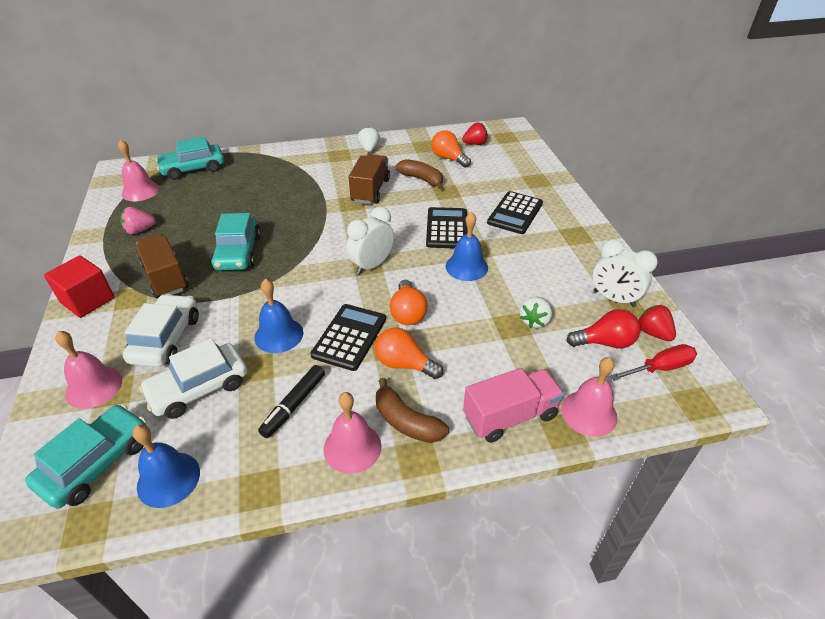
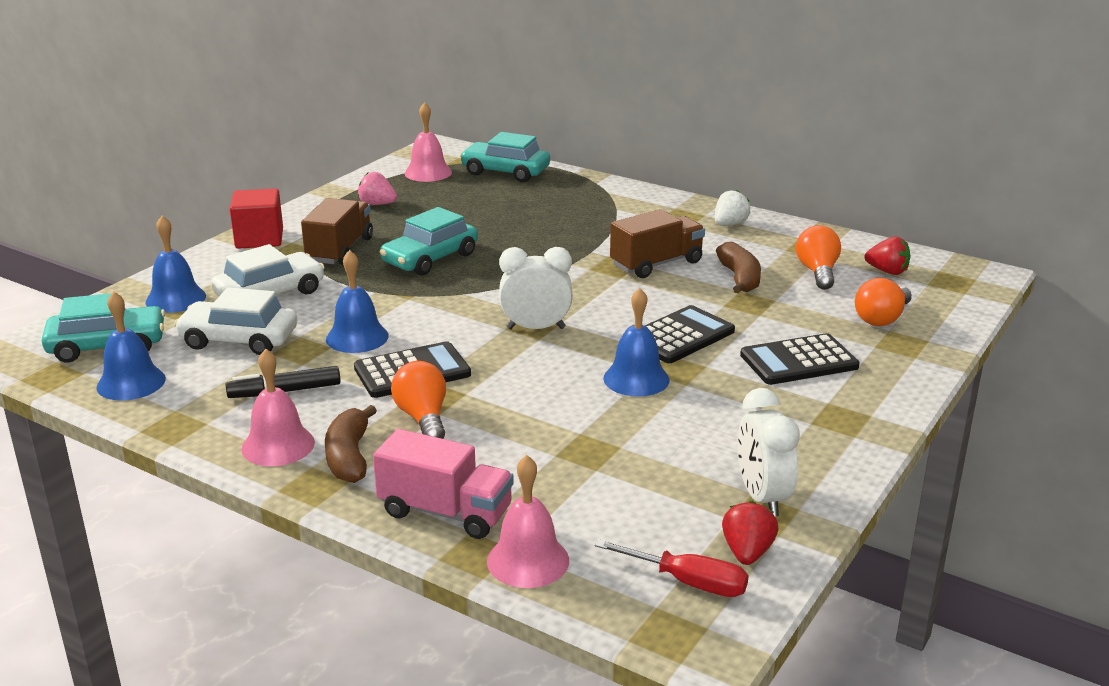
camera: 45 degrees right, 15 degrees down
pink bell [55,331,122,409] -> blue bell [145,215,206,313]
orange light bulb [390,280,428,325] -> orange light bulb moved to [855,278,912,326]
white strawberry [519,296,552,328] -> none
red light bulb [566,309,641,349] -> none

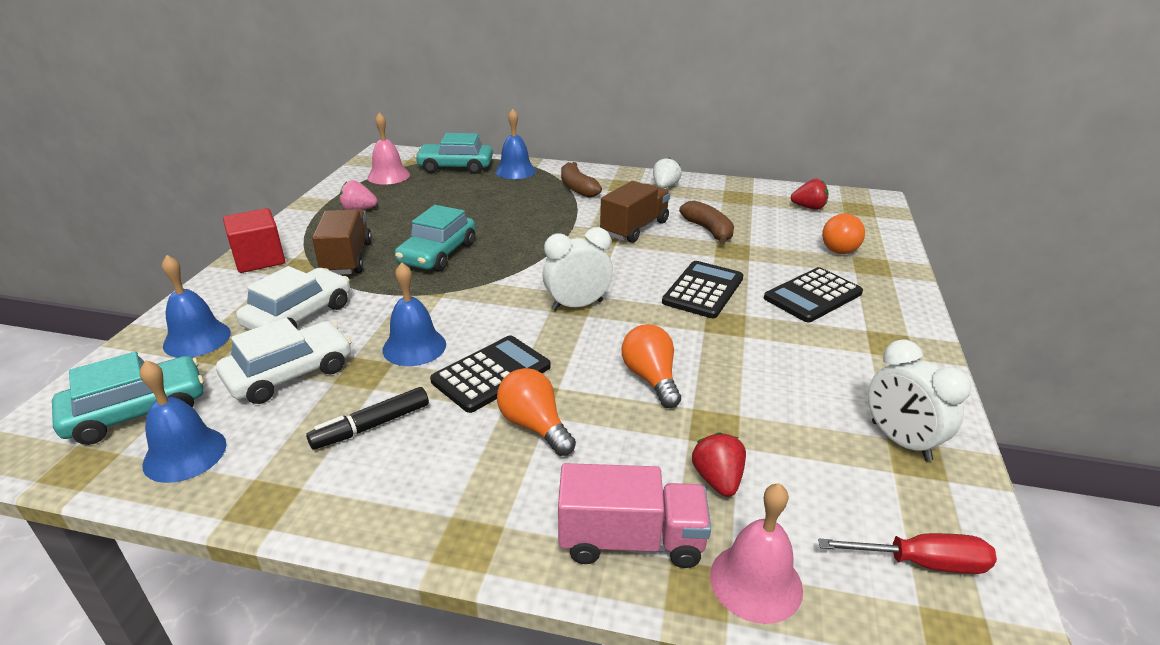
camera: 20 degrees left, 5 degrees up
white car [174,287,297,355] -> white car turned 150 degrees clockwise [216,318,352,404]
pink bell [241,349,315,466] -> none
brown banana [325,405,377,483] -> brown banana moved to [561,162,602,198]
blue bell [603,288,669,397] -> blue bell moved to [495,109,536,179]
red strawberry [722,501,778,565] -> red strawberry moved to [692,432,746,497]
orange light bulb [796,225,841,290] -> orange light bulb moved to [622,324,681,408]

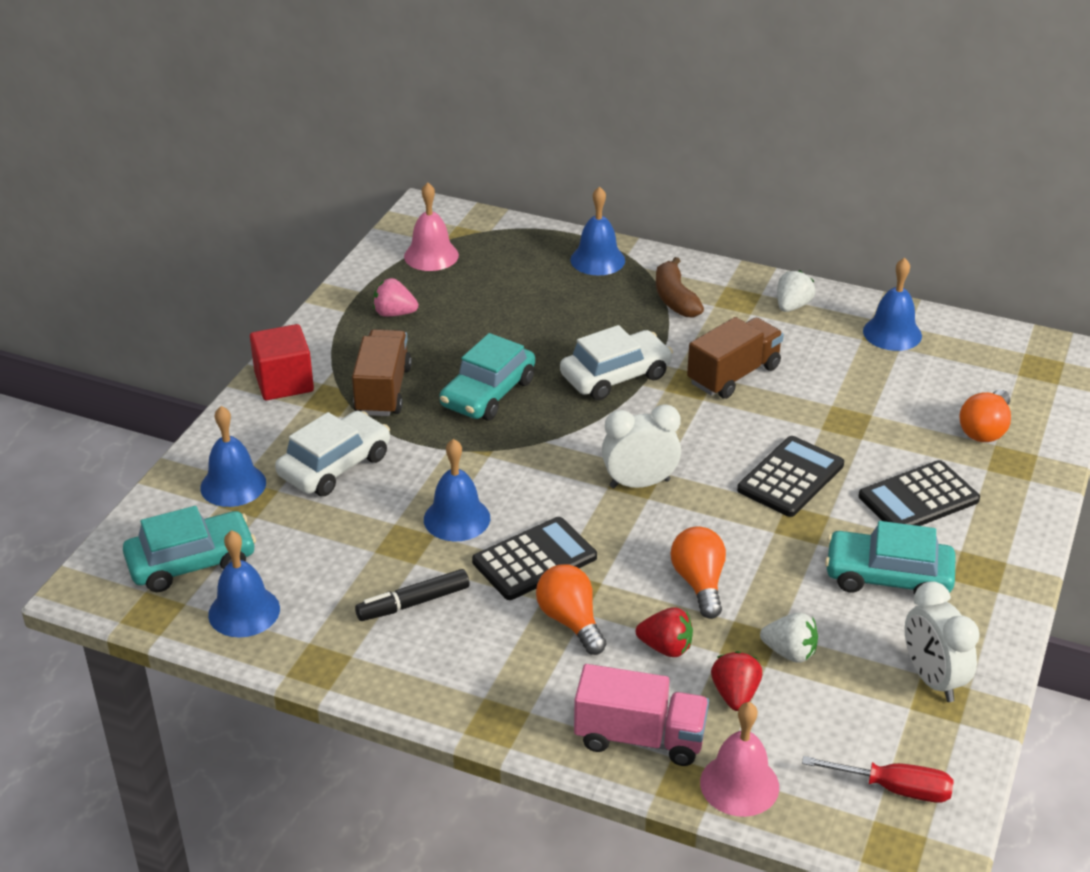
camera: 10 degrees right, 5 degrees up
white car [216,318,352,404] -> white car moved to [560,325,673,400]
turquoise car [415,133,493,174] -> turquoise car moved to [825,521,955,595]
brown banana [679,200,734,244] -> none
red strawberry [791,179,829,210] -> red strawberry moved to [636,607,693,657]
none -> white strawberry [760,612,818,663]
none -> blue bell [863,258,922,351]

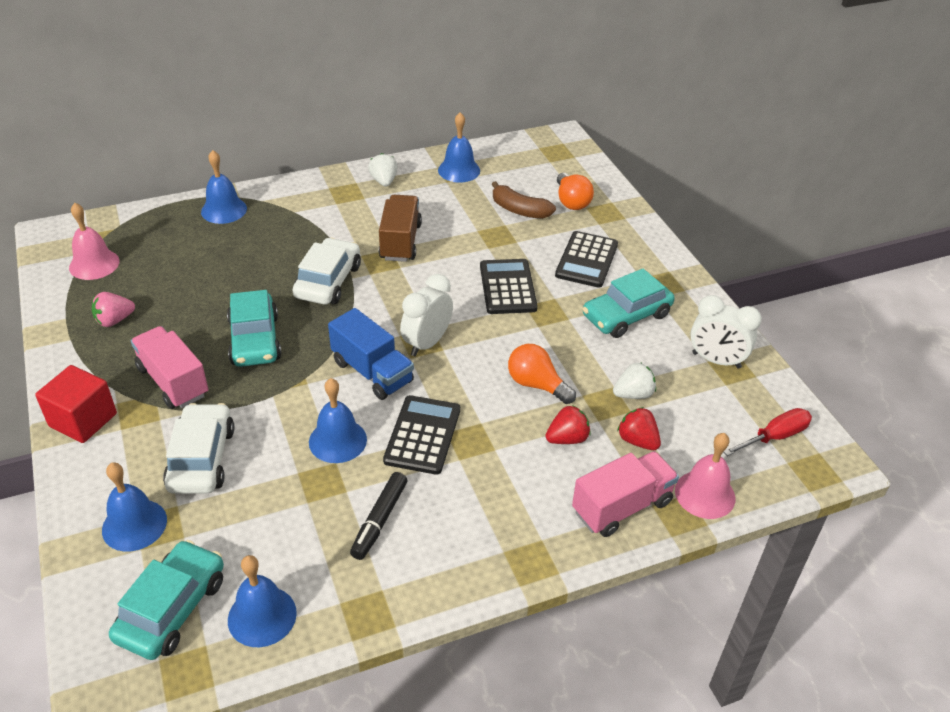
camera: 45 degrees left, 5 degrees up
brown truck [352,329,412,416] -> pink truck [131,326,209,409]
orange light bulb [536,564,606,655] -> none
brown banana [656,257,704,317] -> brown banana moved to [492,181,556,219]
none -> blue truck [328,308,414,400]

